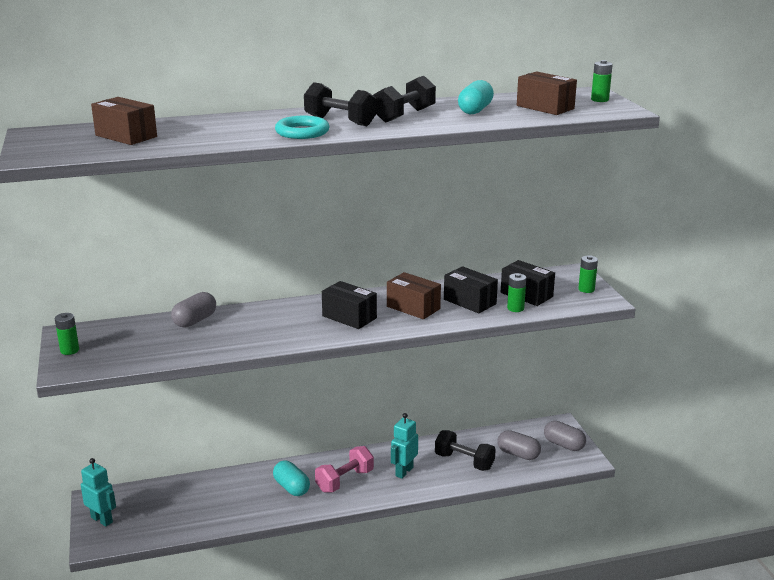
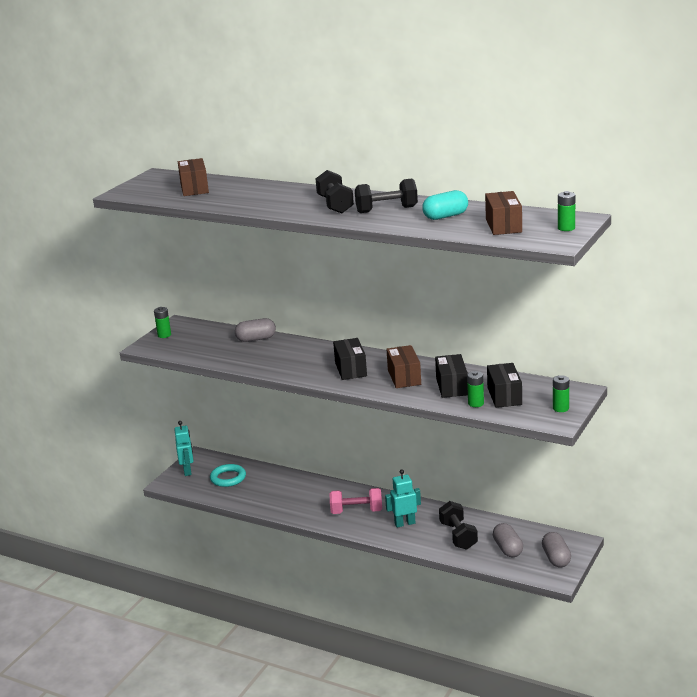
camera: 45 degrees right, 0 degrees up
turquoise capsule [273,461,310,496] -> none
turquoise ring [275,116,329,139] -> turquoise ring moved to [210,464,246,487]

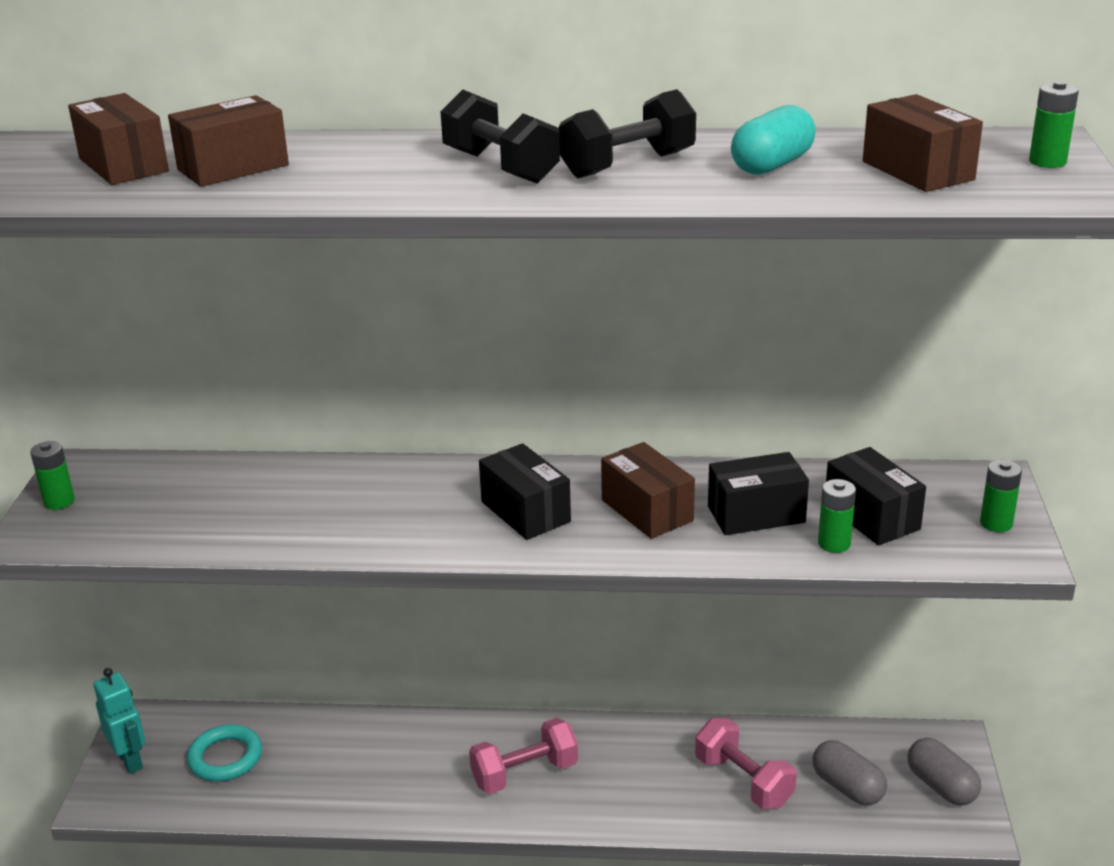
camera: 25 degrees left, 5 degrees up
grey capsule [235,318,276,342] -> none
turquoise robot [385,469,421,528] -> none
black box [435,354,468,398] -> black box turned 75 degrees counterclockwise [708,452,809,535]
black dumbbell [439,501,478,550] -> pink dumbbell [695,718,797,809]
none -> brown box [168,95,289,187]

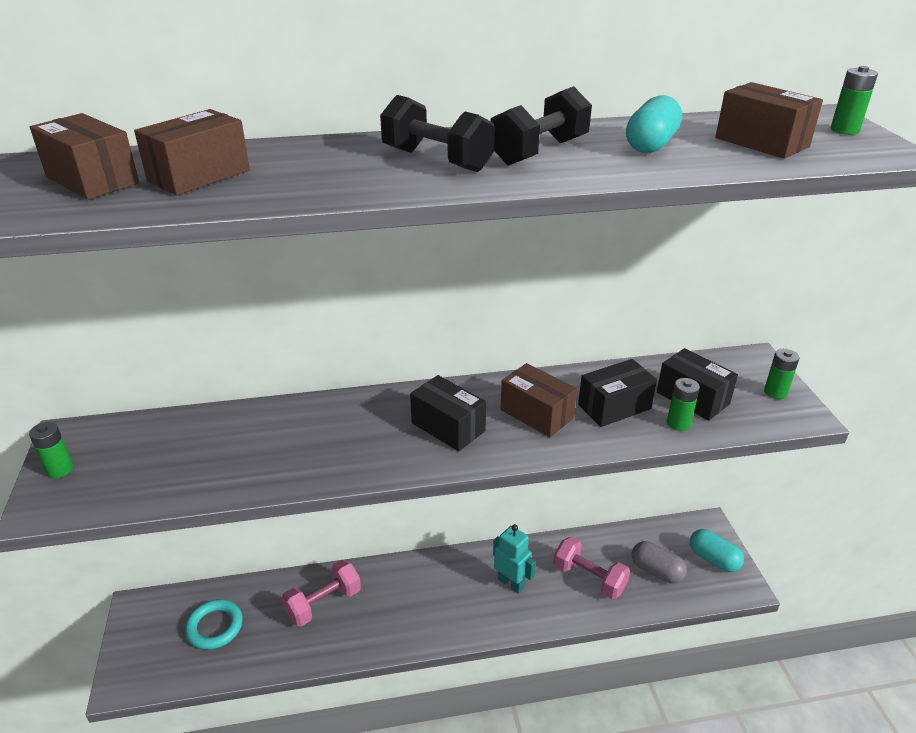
camera: 15 degrees left, 5 degrees up
turquoise robot [94,668,145,774] -> turquoise robot moved to [493,524,536,594]
pink dumbbell [469,718,578,794] -> pink dumbbell moved to [282,560,361,626]
grey capsule [908,738,981,806] -> turquoise capsule [690,529,744,572]

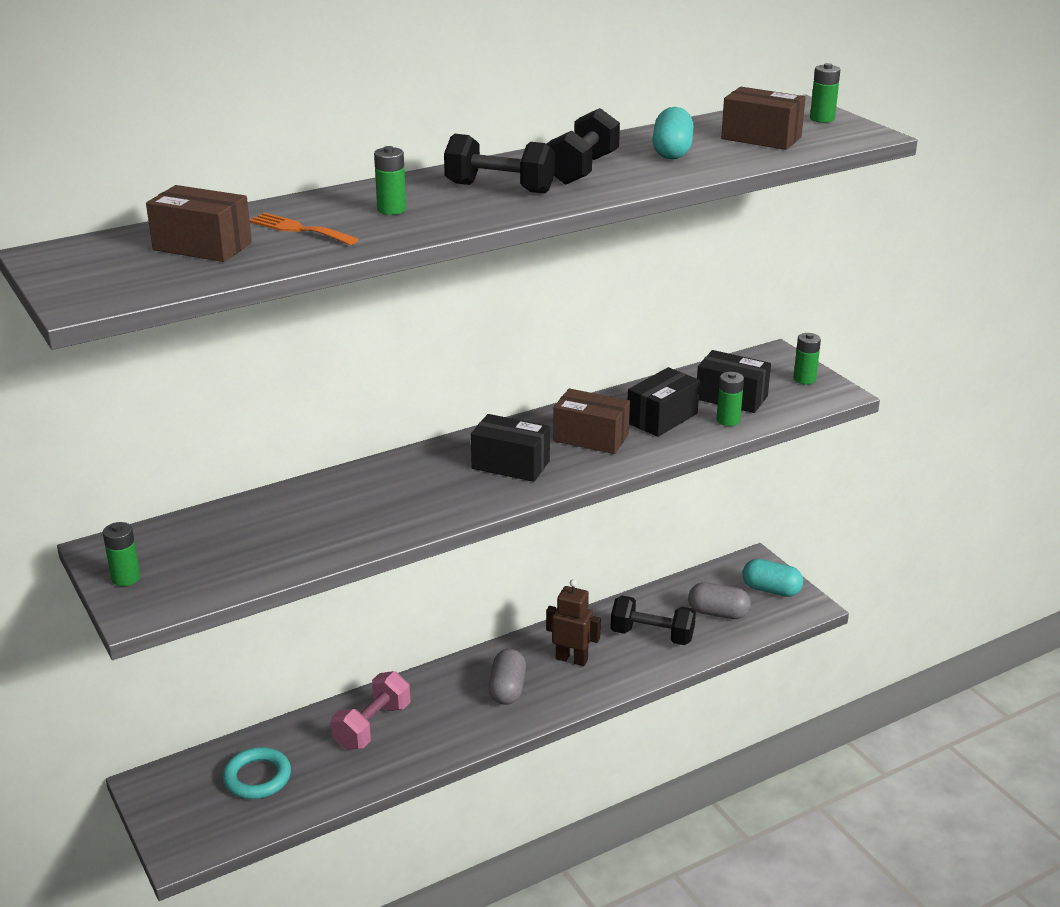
camera: 20 degrees left, 5 degrees down
brown box [134,109,250,195] -> orange fork [249,212,359,245]
turquoise robot [493,524,536,594] -> brown robot [546,579,601,666]
pink dumbbell [553,537,630,599] -> black dumbbell [611,596,696,645]
none -> green battery [374,146,406,215]
none -> grey capsule [488,649,526,705]

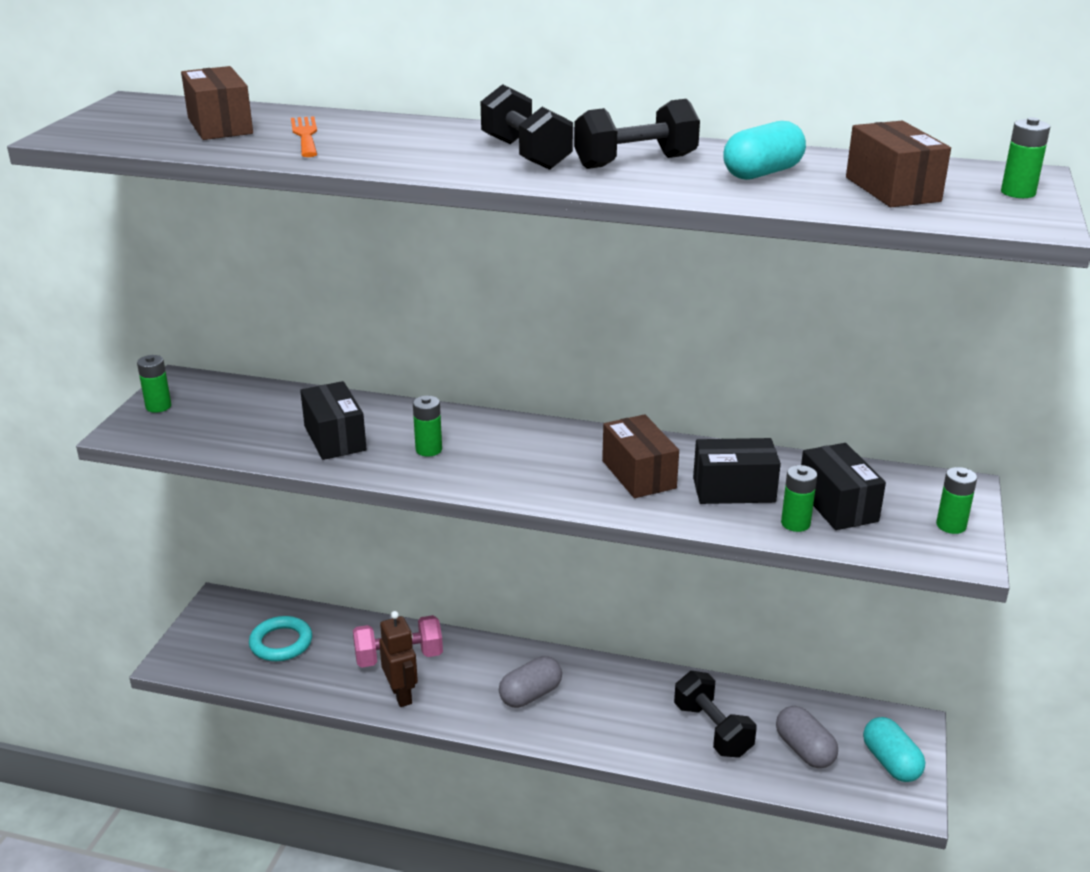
camera: 45 degrees right, 0 degrees up
green battery [374,146,406,215] -> green battery moved to [413,396,442,457]
black box [471,414,550,482] -> black box moved to [300,381,367,460]
brown robot [546,579,601,666] -> brown robot moved to [379,611,418,707]

